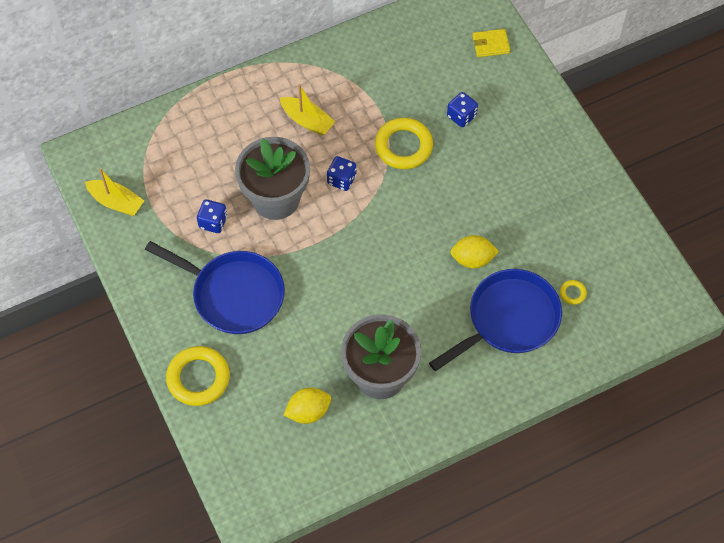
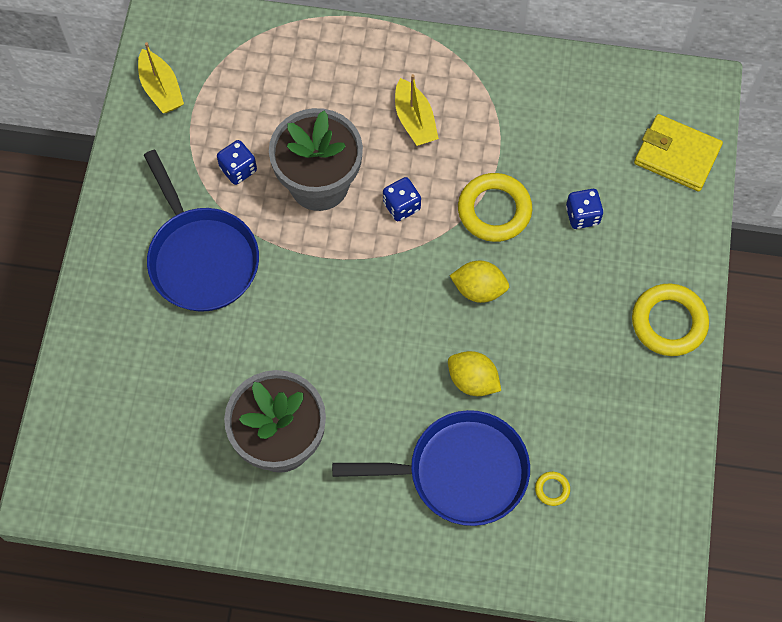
camera: 35 degrees right, 5 degrees up
yellow ring [166,346,230,406] -> yellow ring moved to [632,283,709,356]
yellow lemon [283,388,331,424] -> yellow lemon moved to [450,261,509,303]
yellow wallet [473,29,510,57] -> yellow wallet [634,114,723,192], size x1.64

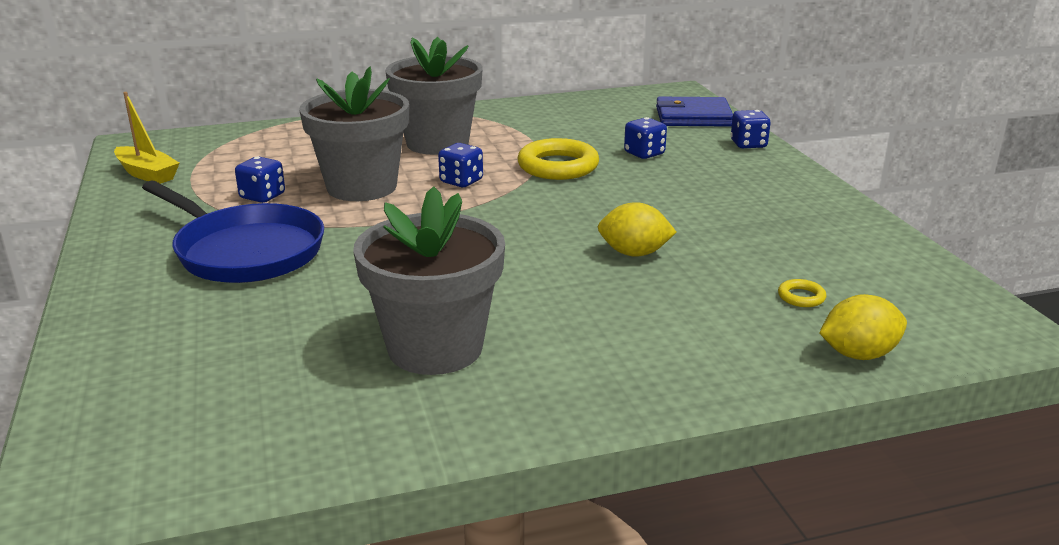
camera: 25 degrees left, 40 degrees down
blue pan [332,410,530,526] -> none
yellow boat [395,74,439,146] -> grey flower pot [385,37,483,155]
yellow lemon [450,261,509,303] -> yellow lemon moved to [819,294,907,360]
yellow ring [632,283,709,356] -> none
yellow wallet [634,114,723,192] -> blue wallet [656,97,733,127]
none -> blue dice [731,110,771,149]

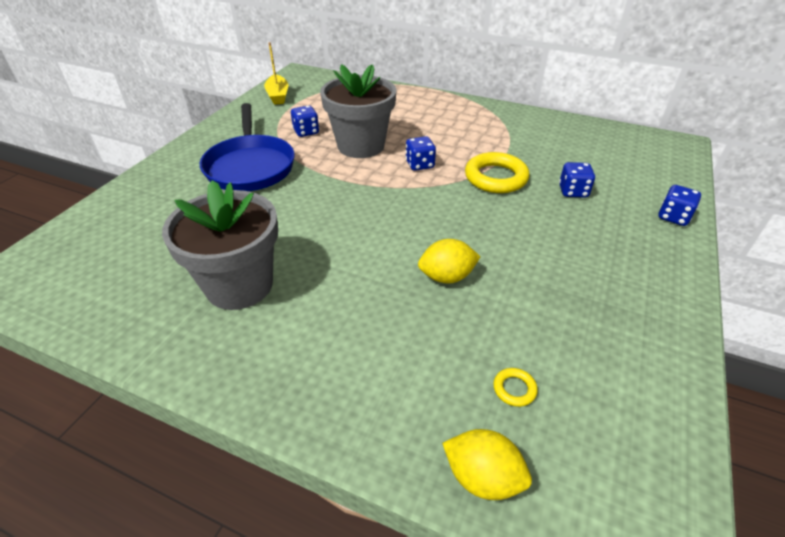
camera: 40 degrees right, 15 degrees up
grey flower pot [385,37,483,155] -> none
yellow lemon [598,202,677,256] -> yellow lemon turned 60 degrees counterclockwise [418,239,480,283]
blue wallet [656,97,733,127] -> none

